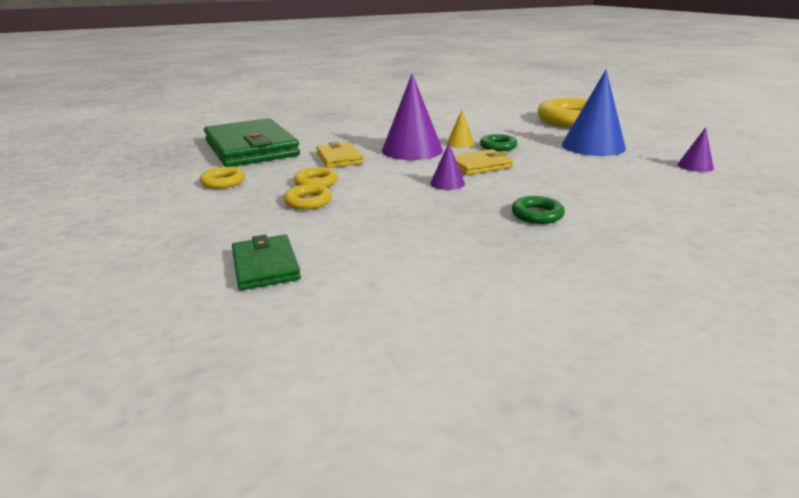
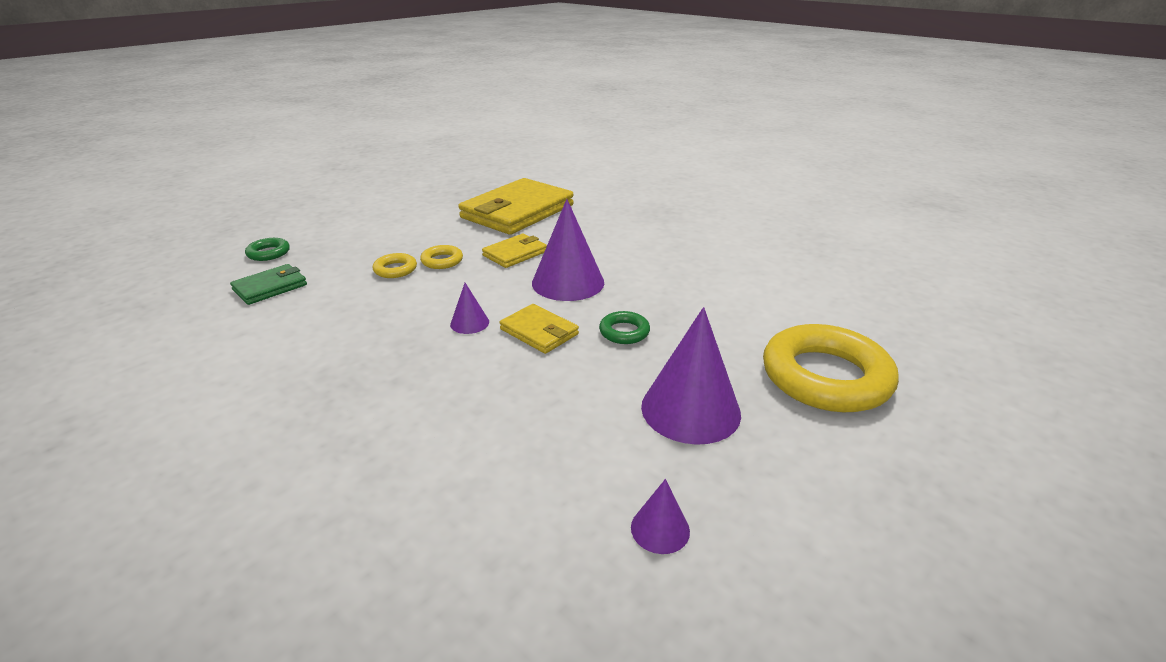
camera: 65 degrees right, 5 degrees up
yellow ring [200,167,245,189] -> none
green wallet [204,118,300,167] -> yellow wallet [458,178,574,235]
yellow cone [446,110,475,148] -> none
green ring [512,196,565,224] -> green ring moved to [245,238,290,261]
blue cone [562,70,626,156] -> purple cone [641,307,741,445]

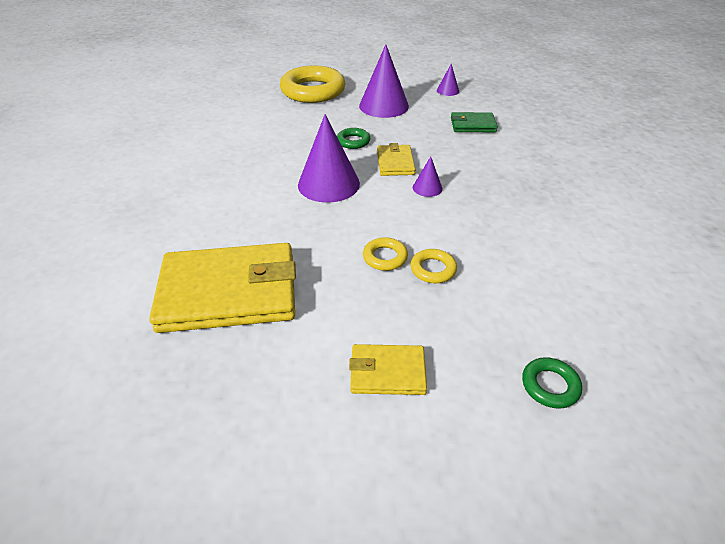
camera: 135 degrees left, 10 degrees up
green wallet [230,264,307,305] -> green wallet moved to [451,112,498,132]
yellow wallet [482,234,547,268] -> yellow wallet moved to [349,344,427,395]

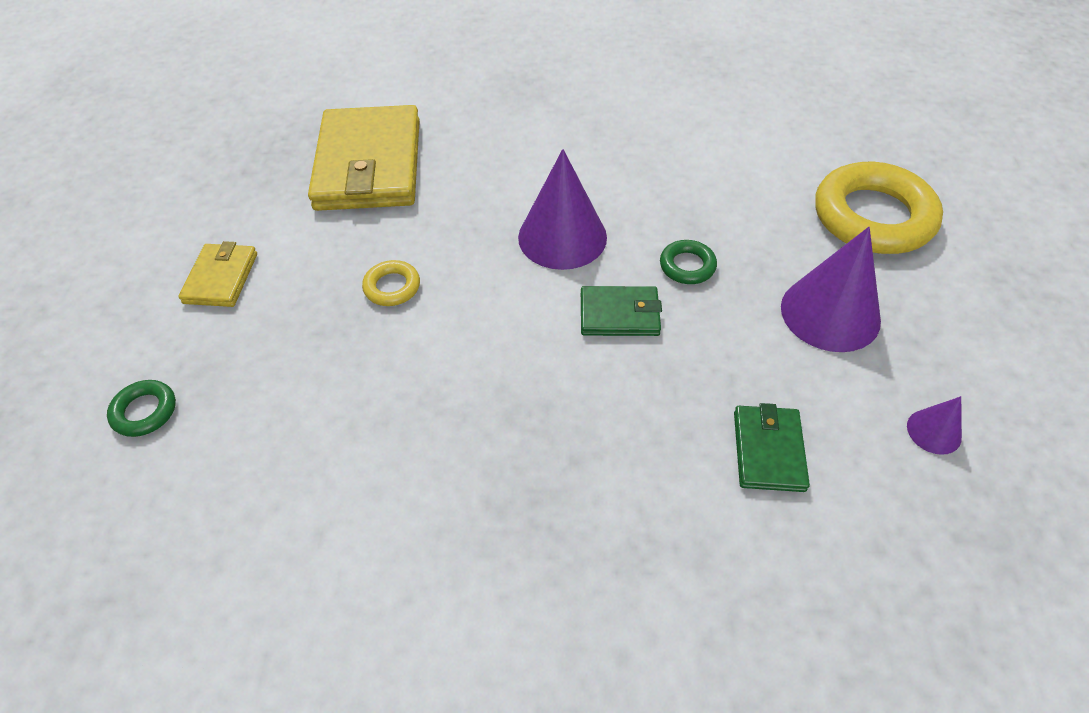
camera: 95 degrees right, 10 degrees up
yellow wallet [377,143,416,176] -> green wallet [581,286,662,336]
yellow ring [410,249,457,283] -> none
purple cone [413,157,443,197] -> none

